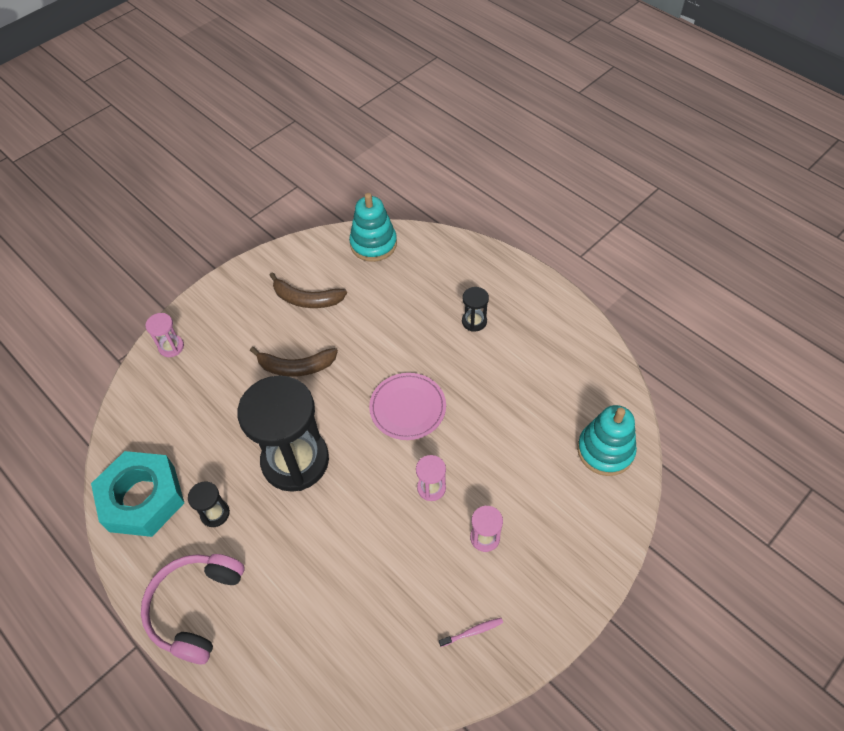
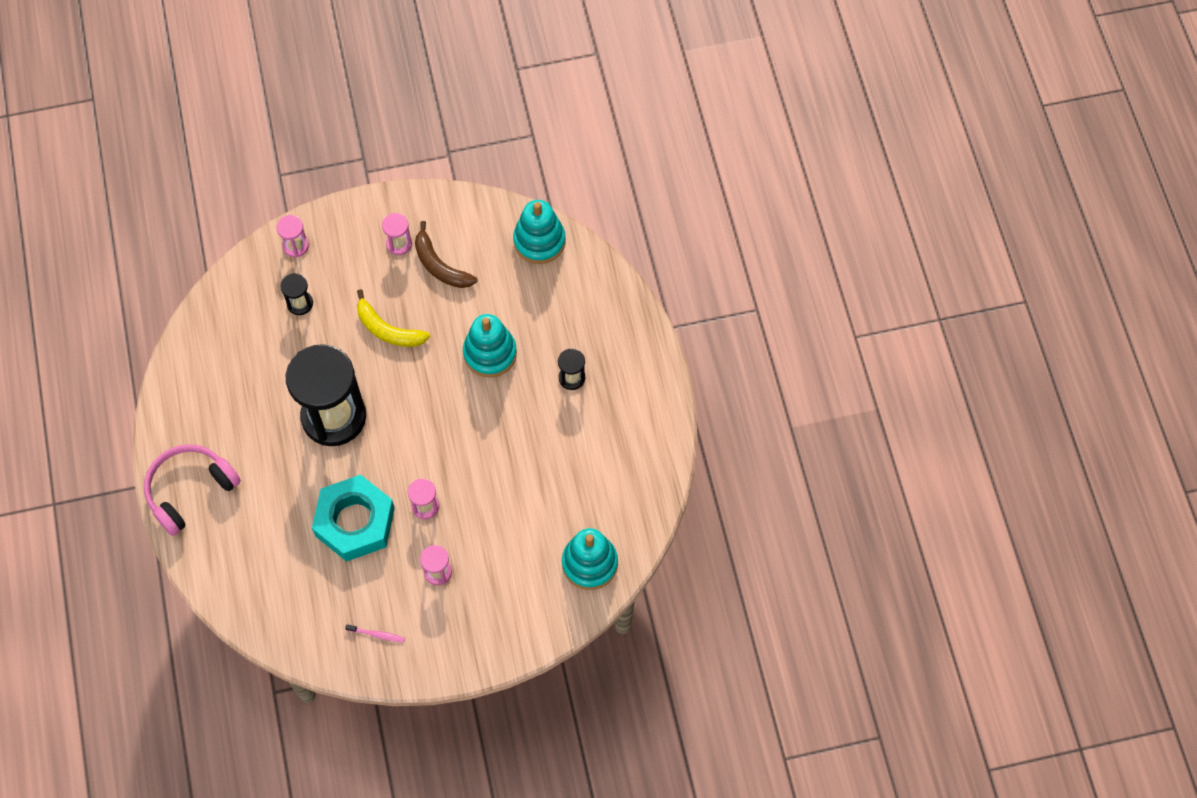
camera: 30 degrees right, 10 degrees up
turquoise nut [91,451,184,537] -> turquoise nut moved to [312,475,395,562]
black hourglass [188,481,230,527] -> black hourglass moved to [280,273,313,315]
brown banana [250,347,338,377] -> yellow banana [357,289,431,347]
pink plate [369,373,446,440] -> none
none -> pink hourglass [382,213,412,255]
none -> turquoise stacking toy [463,314,517,377]

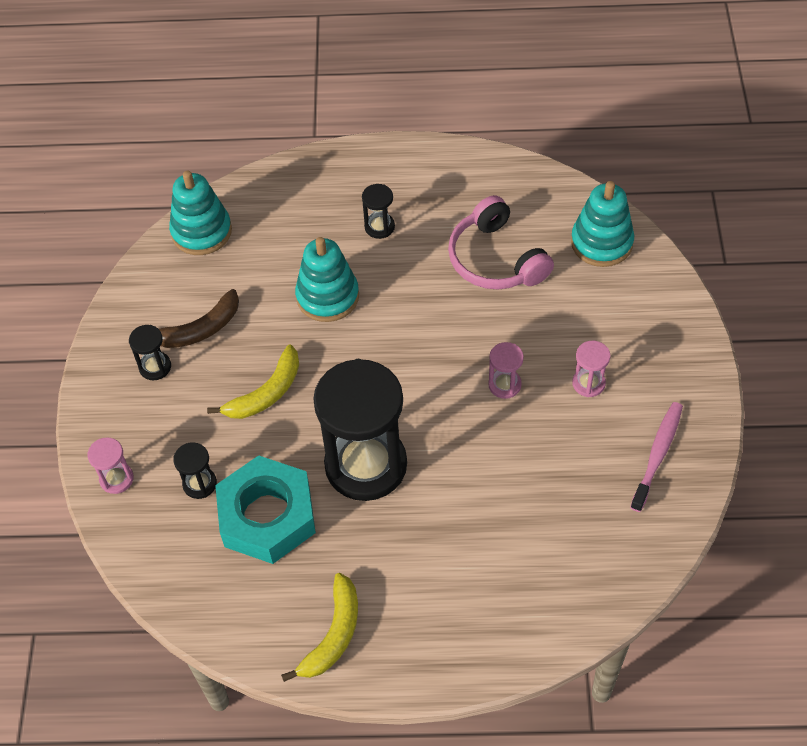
camera: 75 degrees left, 10 degrees down
pink headphones [144,444,241,536] -> pink headphones moved to [448,195,554,290]
turquoise nut [312,475,395,562] -> turquoise nut moved to [215,455,316,564]
pink toothbrush [345,624,405,643] -> pink toothbrush [630,402,683,512], size x1.81
pink hourglass [382,213,412,255] -> black hourglass [129,325,171,380]
none -> yellow banana [281,573,358,682]

